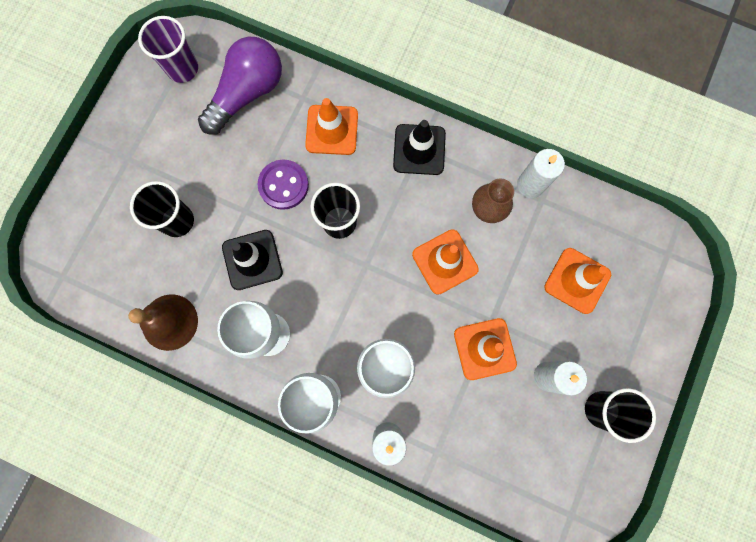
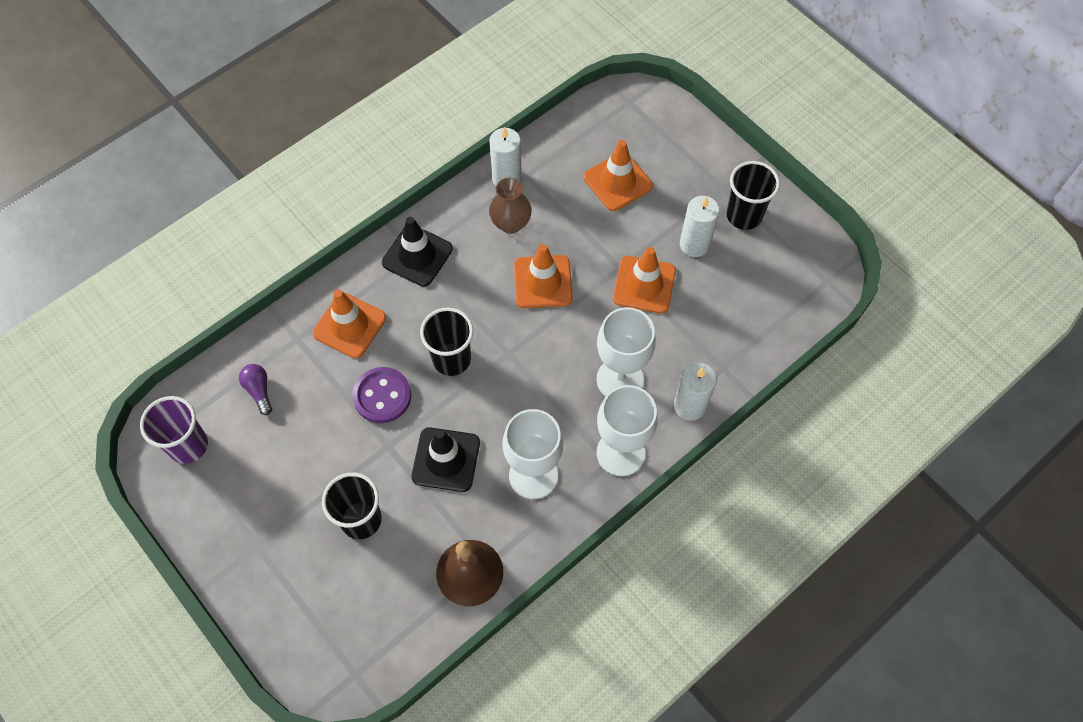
camera: 65 degrees left, 15 degrees down
purple light bulb [198,37,282,135] -> purple light bulb [239,364,272,415], size x0.43

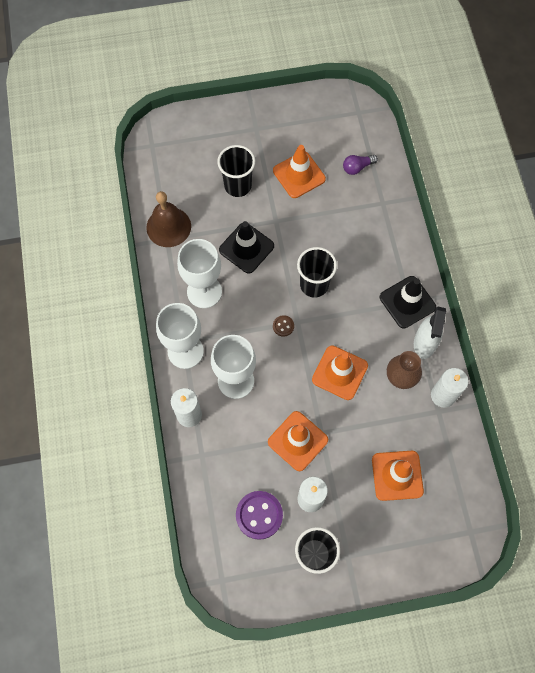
camera: 120 degrees right, 5 degrees up
purple cup [140,396,208,464] -> none
purple light bulb [239,364,272,415] -> purple light bulb turned 150 degrees clockwise [343,155,378,175]
orange traffic cone [312,290,386,359] -> orange traffic cone moved to [273,145,326,198]
purple button [352,367,411,423] -> purple button moved to [236,491,283,540]
none -> brown button [273,315,294,337]
none -> white spray bottle [414,307,446,359]

